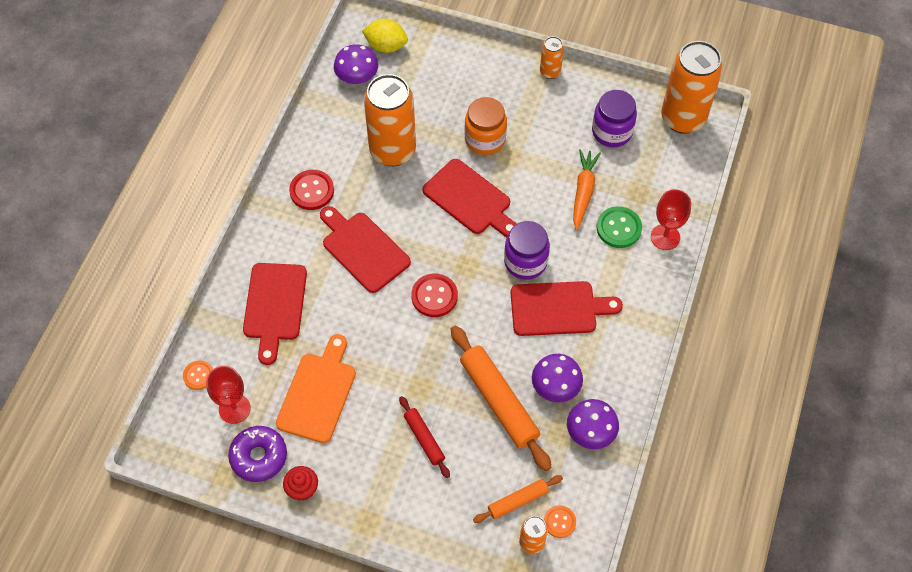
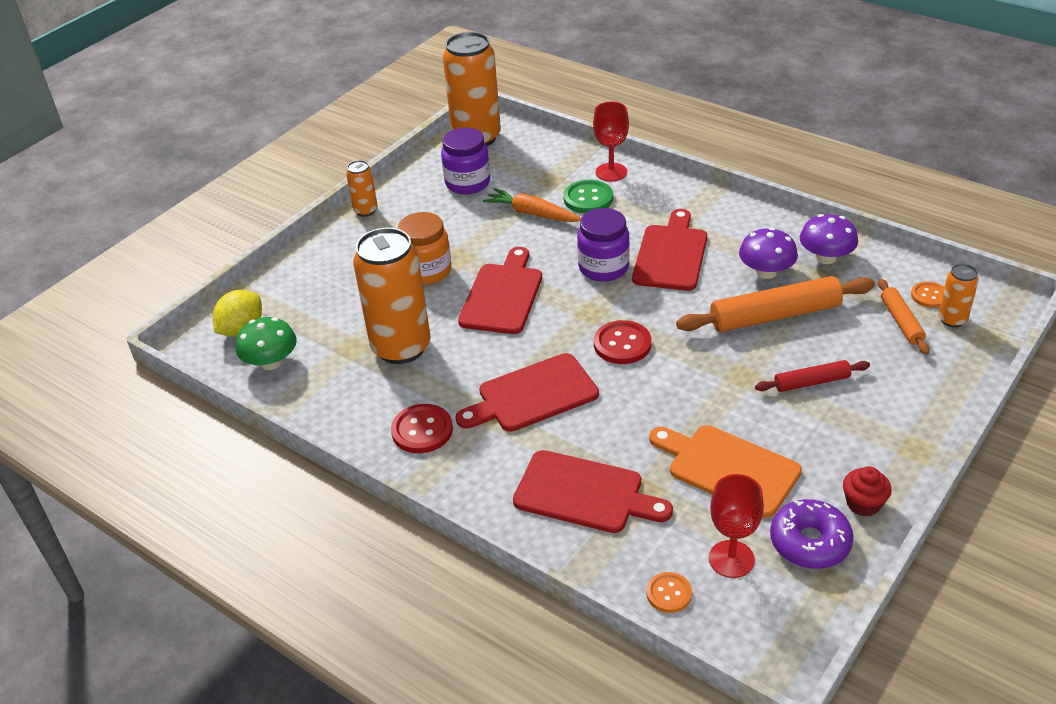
camera: 70 degrees left, 20 degrees down
purple mushroom [334,44,378,84] -> green mushroom [236,317,297,370]
red cutting board [423,159,516,237] -> red cutting board turned 45 degrees counterclockwise [458,247,542,334]

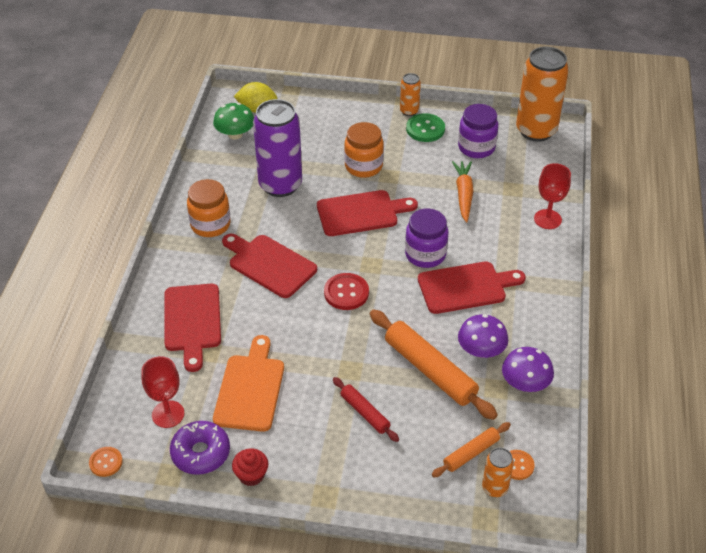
camera: 60 degrees right, 5 degrees up
orange can [353,228,431,364] -> purple can [253,99,302,197]
red button [391,404,453,453] -> orange jar [187,179,231,237]
green button [563,180,613,213] -> green button moved to [406,113,445,142]
orange button [646,572,692,613] -> orange button moved to [89,447,123,477]

